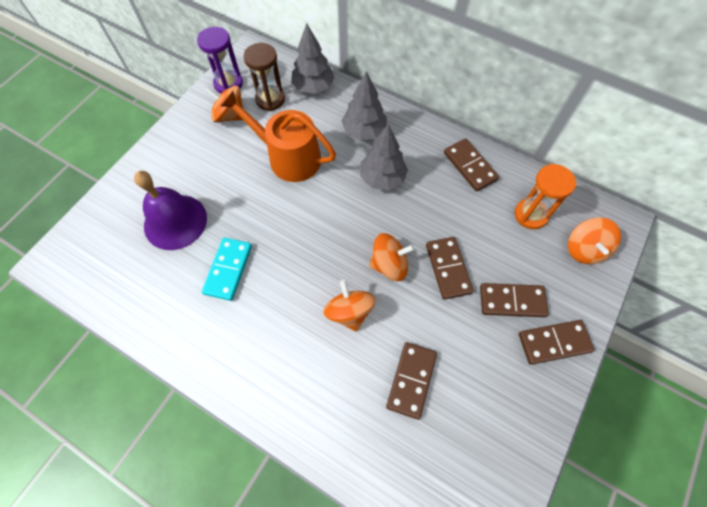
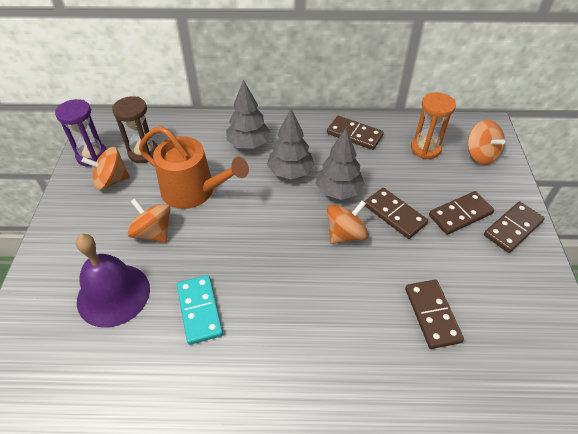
camera: 30 degrees left, 15 degrees down
orange watering can [221,91,336,182] -> orange watering can turned 150 degrees counterclockwise [139,126,249,209]
grey tree [291,23,334,94] -> grey tree moved to [316,128,365,200]
orange spinning top [323,280,376,331] -> orange spinning top moved to [127,198,171,243]

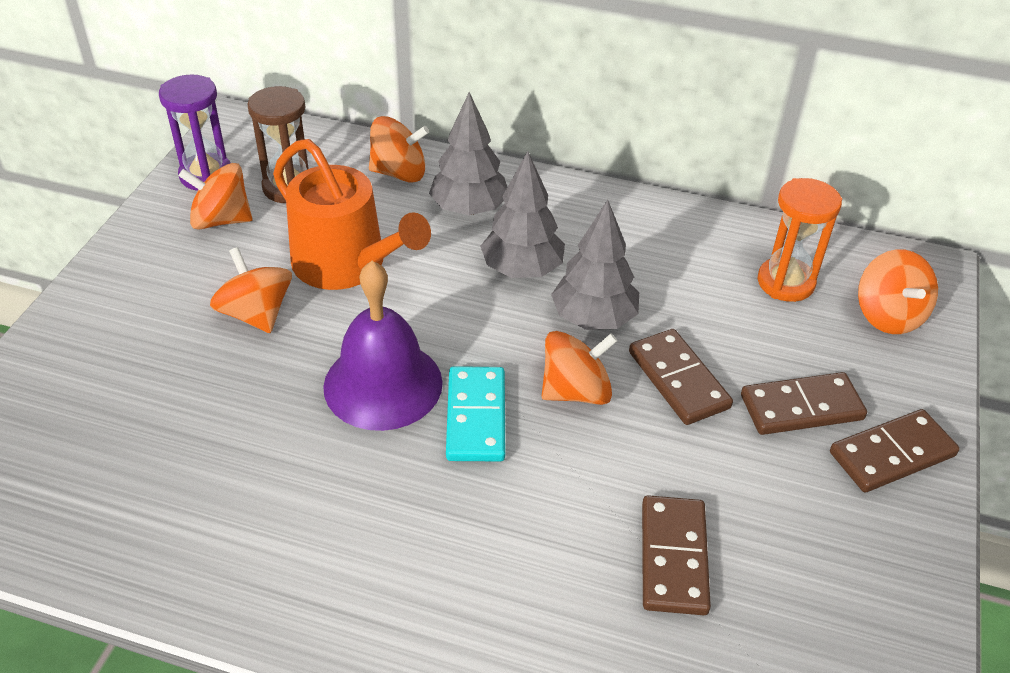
camera: 15 degrees right, 5 degrees down
purple bell [76,234,150,328] -> purple bell moved to [323,261,443,431]
turquoise domino [177,275,223,345] -> turquoise domino moved to [446,366,505,461]
brown domino [327,116,384,150] -> none
none -> orange spinning top [369,116,429,182]

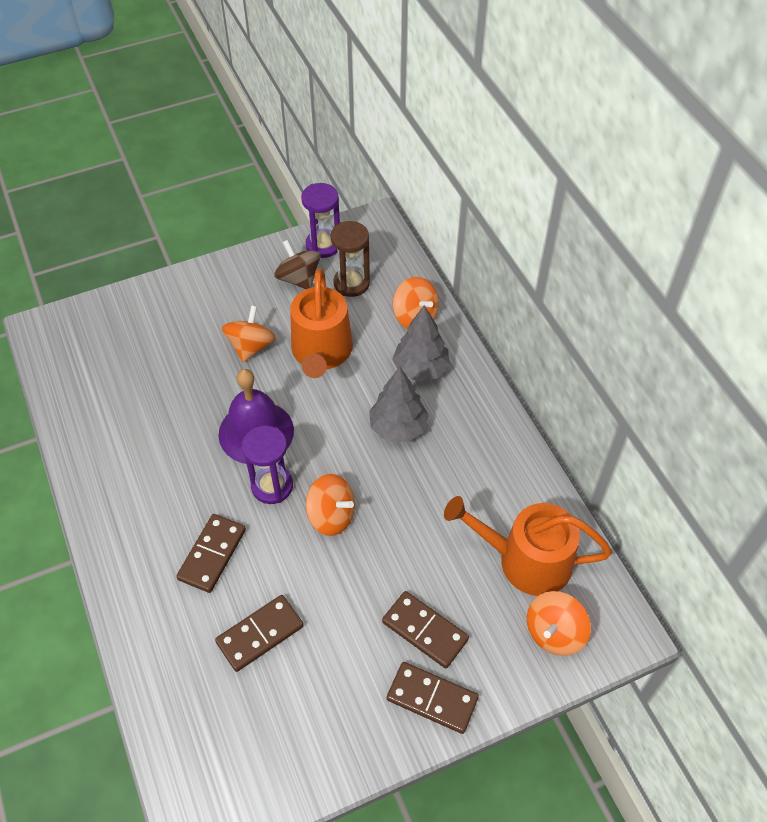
camera: 50 degrees right, 10 degrees up
orange spinning top [178,163,252,230] -> brown spinning top [274,240,321,289]
turquoise domino [446,366,505,461] -> purple hourglass [242,425,293,504]
grey tree [551,200,639,330] -> none
brown domino [629,329,733,425] -> brown domino moved to [176,514,246,593]
orange hourglass [757,178,842,302] -> orange watering can [444,496,612,596]

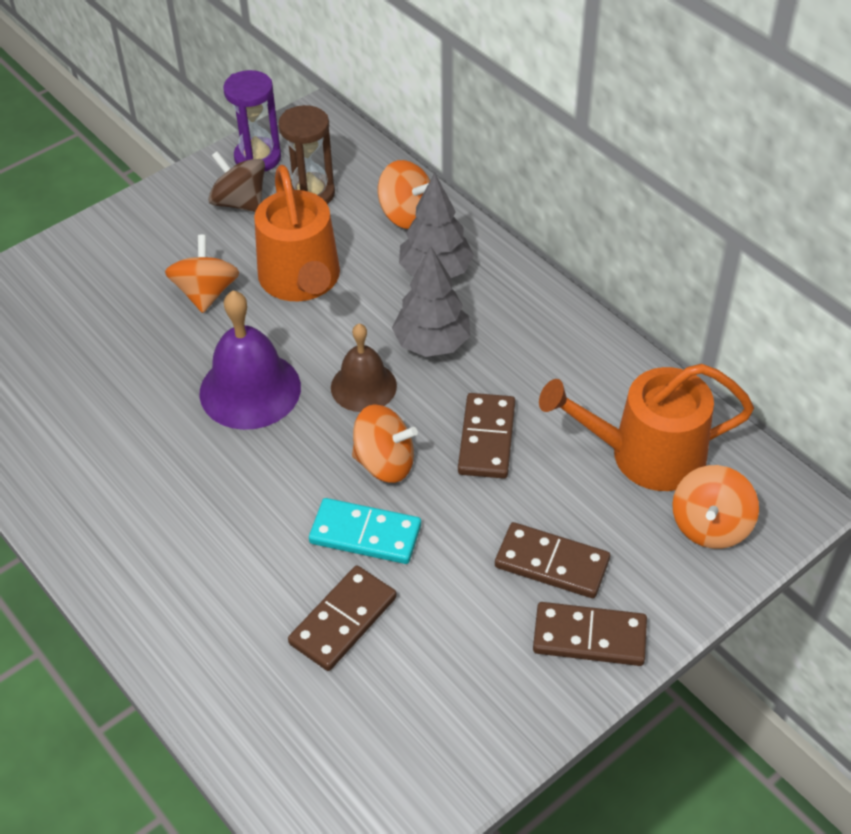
camera: 15 degrees left, 5 degrees down
brown domino [176,514,246,593] -> brown domino moved to [458,393,515,479]
purple hourglass [242,425,293,504] -> none
none -> turquoise domino [309,498,421,564]
none -> brown bell [331,324,397,412]

